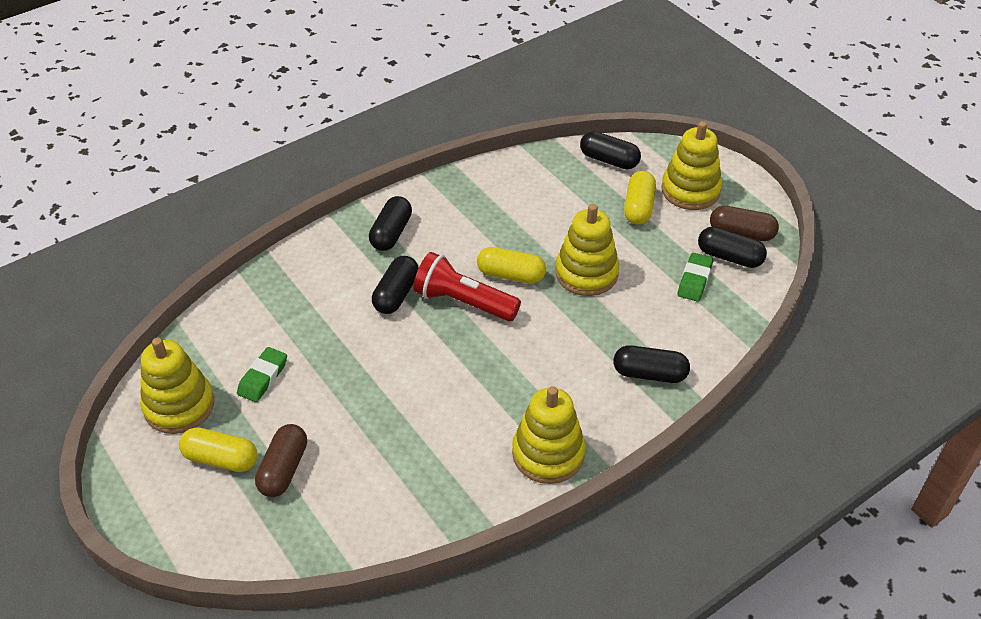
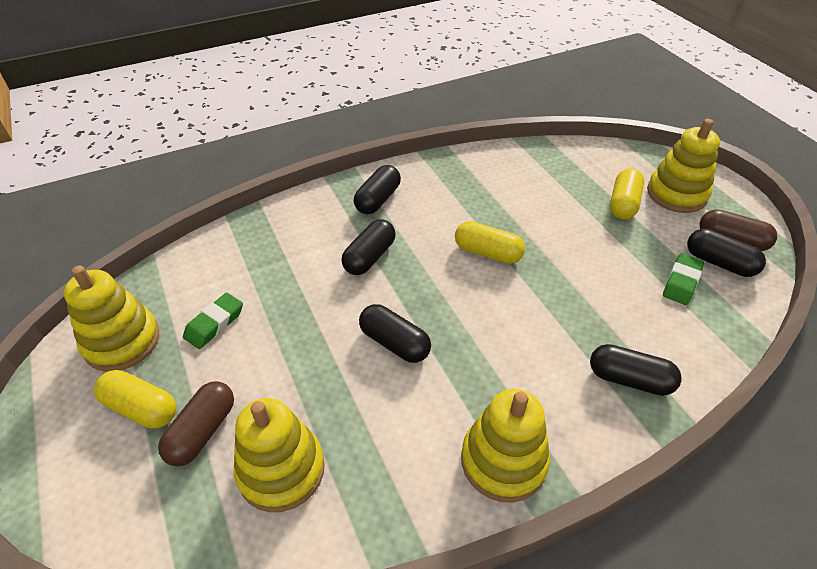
camera: 10 degrees right, 0 degrees up
red flashlight [413,252,521,321] -> none
yellow stacking toy [555,204,619,296] -> yellow stacking toy moved to [234,398,325,512]
black capsule [580,131,641,169] -> black capsule moved to [359,304,431,363]

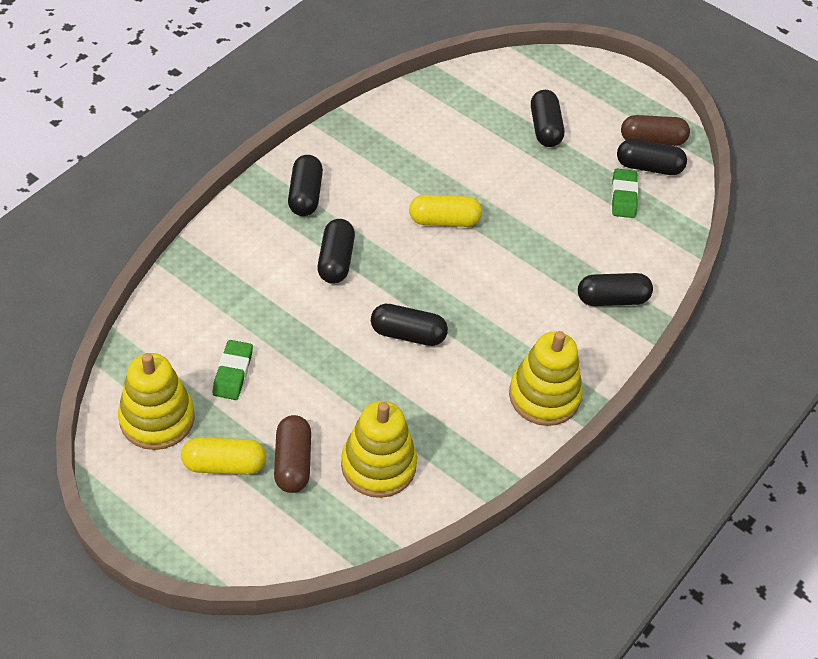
camera: 30 degrees left, 5 degrees up
yellow capsule [610,168,644,220] -> black capsule [531,90,564,147]
yellow stacking toy [647,119,720,213] -> none

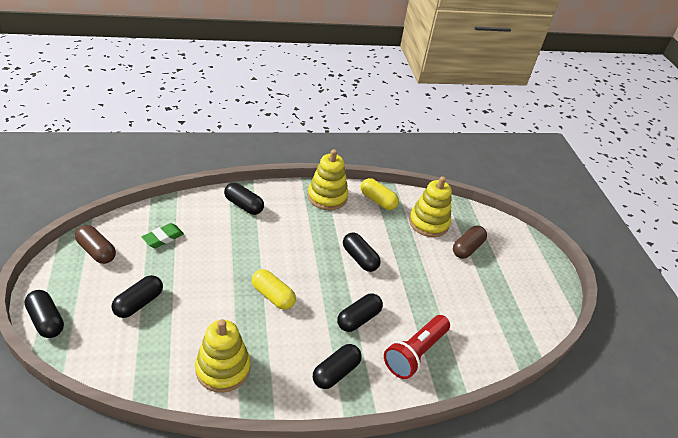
camera: 140 degrees left, 10 degrees down
yellow stacking toy [118,353,195,450] -> yellow stacking toy moved to [195,319,251,393]
yellow capsule [181,437,266,475] -> yellow capsule moved to [361,178,399,210]
green eraser [213,340,253,400] -> none
black capsule [617,139,687,175] -> black capsule moved to [25,290,64,338]
none -> red flashlight [384,315,450,379]

